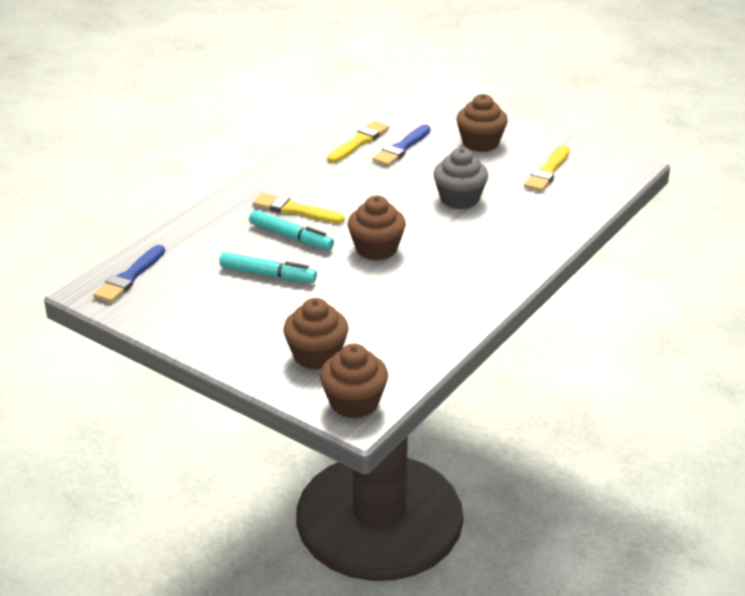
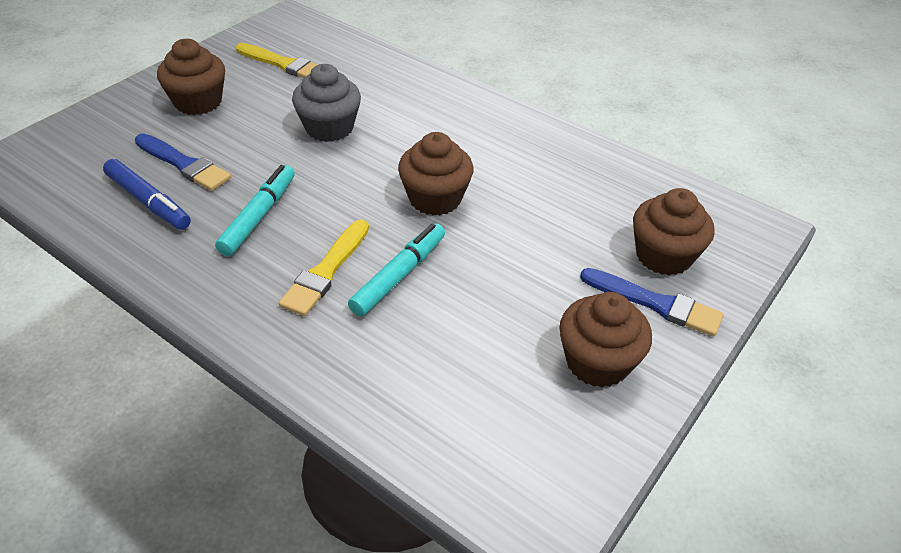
camera: 90 degrees left, 10 degrees up
blue brush [93,245,165,303] -> blue brush moved to [580,268,724,337]
turquoise marker [219,252,317,283] -> turquoise marker moved to [215,165,295,256]
brown cupcake [320,344,388,419] -> brown cupcake moved to [559,292,652,388]
yellow brush [327,121,389,163] -> blue marker [103,159,191,230]

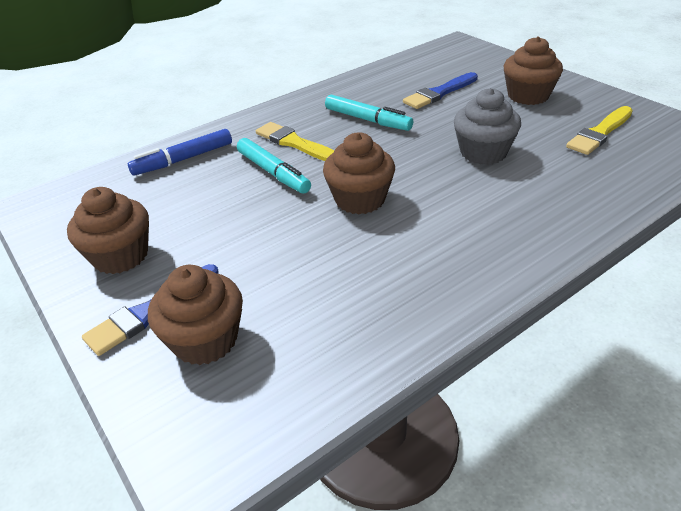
camera: 110 degrees right, 5 degrees down
blue marker [103,159,191,230] -> blue marker moved to [128,129,232,176]

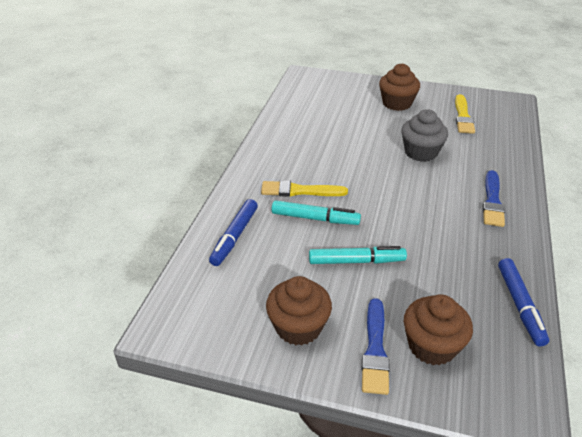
camera: 40 degrees left, 0 degrees up
brown cupcake [323,132,395,214] -> none
turquoise marker [325,95,413,131] -> turquoise marker moved to [309,246,407,264]
blue brush [403,72,478,109] -> blue brush moved to [483,170,505,227]
none -> blue marker [498,258,549,347]

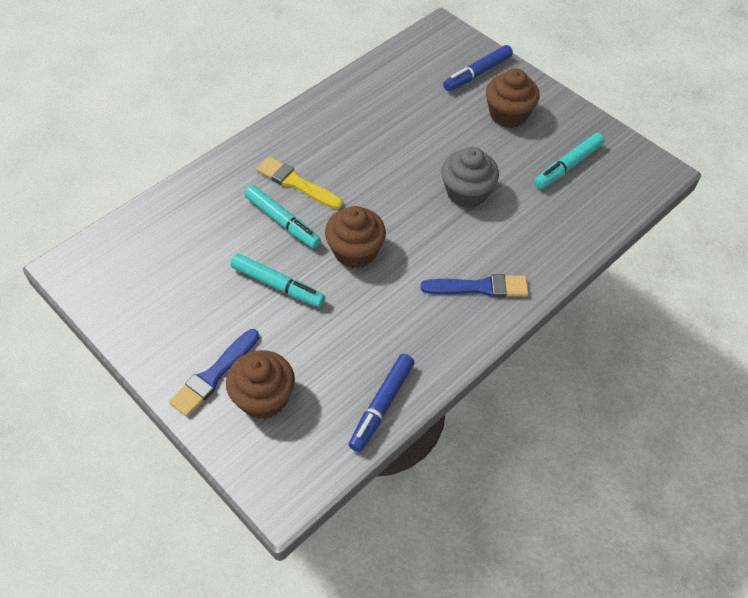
camera: 30 degrees right, 15 degrees up
blue marker [209,199,258,266] -> blue marker moved to [443,45,513,91]
brown cupcake [266,276,332,346] -> brown cupcake moved to [325,206,386,268]
yellow brush [455,94,475,134] -> turquoise marker [534,133,604,189]
blue brush [483,170,505,227] -> blue brush turned 135 degrees counterclockwise [421,274,528,297]

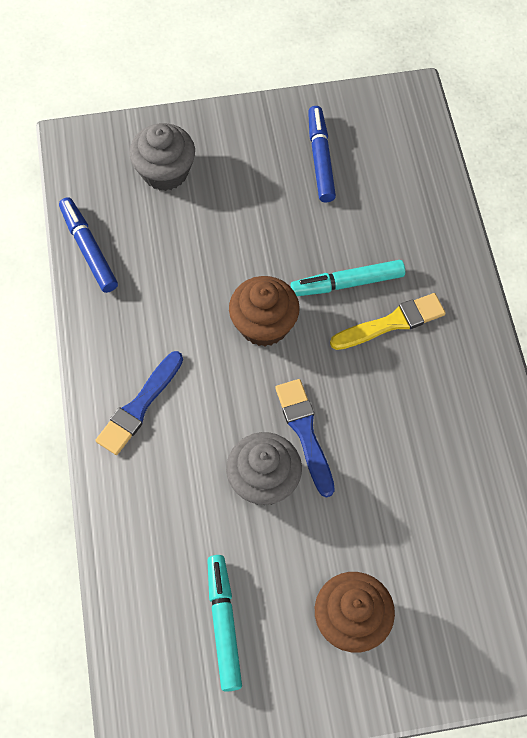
camera: 125 degrees right, 10 degrees up
blue brush [169,329,259,417] -> blue brush moved to [275,379,335,498]
brown cupcake [226,350,295,419] -> grey cupcake [129,123,195,191]
turquoise marker [231,254,325,307] -> none
blue marker [443,45,513,91] -> blue marker moved to [308,106,336,202]

